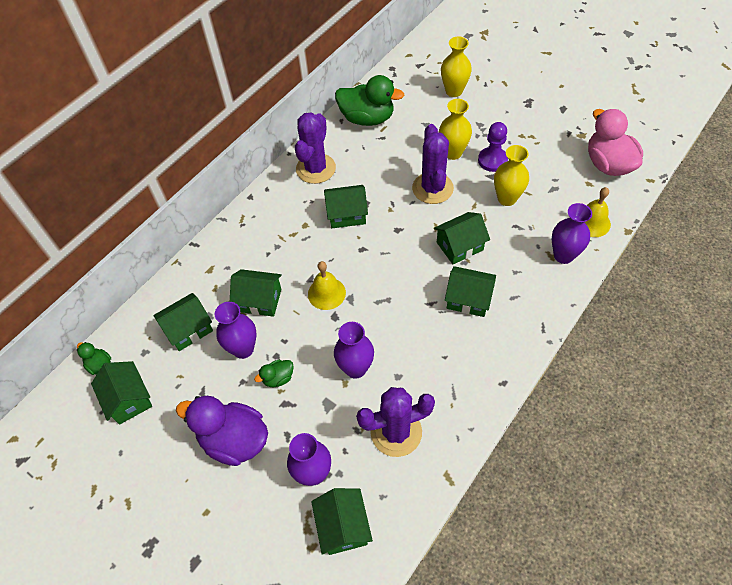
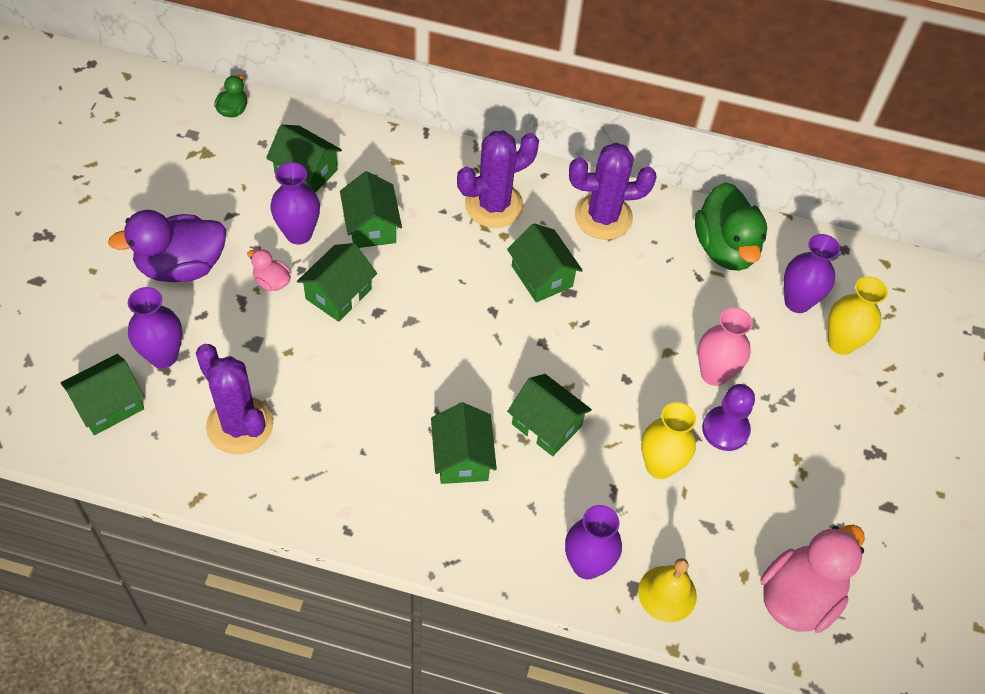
camera: 60 degrees right, 0 degrees up
green house [91,361,152,425] -> green house moved to [297,243,377,322]
purple duck [176,396,268,466] -> purple duck turned 105 degrees counterclockwise [108,210,226,282]
green duck [254,360,294,387] -> pink duck [247,249,291,291]
yellow bell [308,261,346,310] -> none
purple vase [334,322,374,379] -> purple vase moved to [784,234,840,313]
purple cactus [412,124,454,204] -> purple cactus moved to [457,131,539,228]
yellow vase [439,99,472,160] -> pink vase [698,307,753,386]

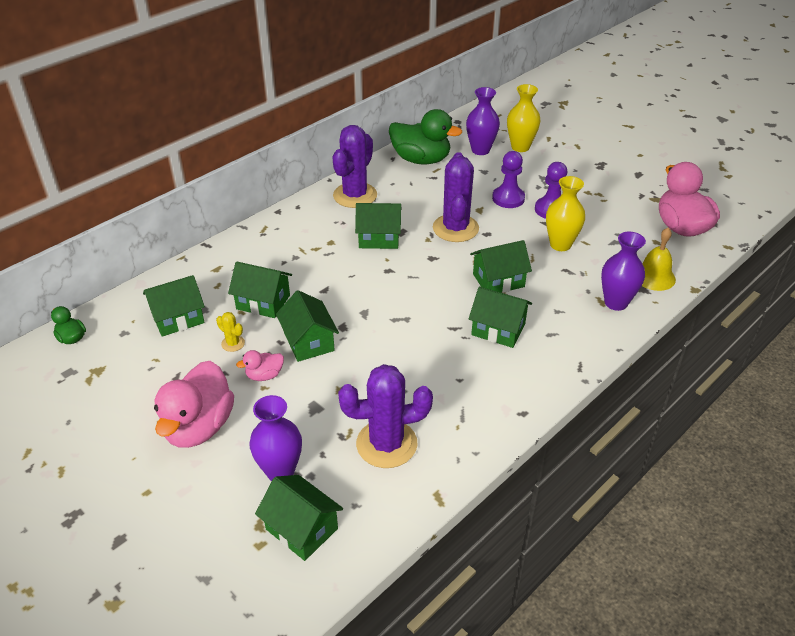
camera: 55 degrees left, 15 degrees down
green house [60,354,145,435] -> green house turned 45 degrees counterclockwise [255,475,343,561]
purple duck [108,210,226,282] -> pink duck [154,361,234,448]
purple vase [270,162,320,245] -> yellow cactus [216,312,245,352]
purple cactus [457,131,539,228] -> purple cactus moved to [433,152,479,242]
pink vase [698,307,753,386] -> purple pawn [492,151,525,208]

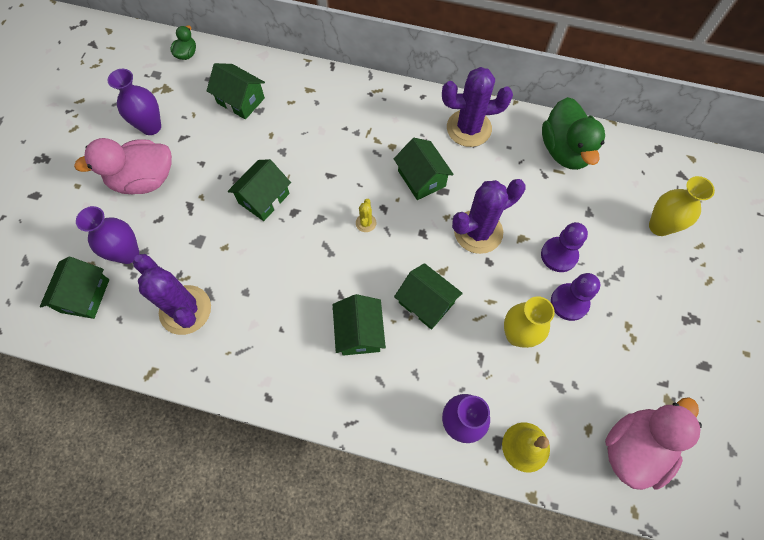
camera: 60 degrees right, 25 degrees up
yellow cactus [216,312,245,352] -> yellow cactus moved to [356,199,377,232]
green house [228,261,292,318] -> none
pink duck [236,350,284,381] -> none
purple vase [466,87,500,155] -> purple vase moved to [108,69,161,135]

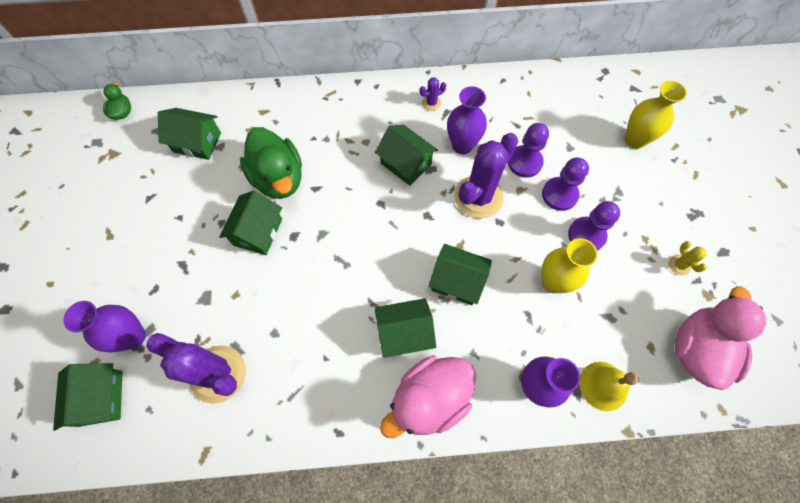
camera: 20 degrees left, 0 degrees up
pink duck [74,138,172,194] -> pink duck moved to [380,355,476,438]
purple vase [108,69,161,135] -> purple vase moved to [447,86,487,154]
green house [333,294,386,356] -> green house turned 75 degrees counterclockwise [375,298,436,358]
yellow cactus [356,199,377,232] -> yellow cactus moved to [669,241,707,276]
purple cactus [442,67,513,147] -> purple cactus [420,77,446,111], size x0.43
green duck [542,97,605,170] -> green duck moved to [240,127,302,199]
none -> purple pawn [508,123,549,178]

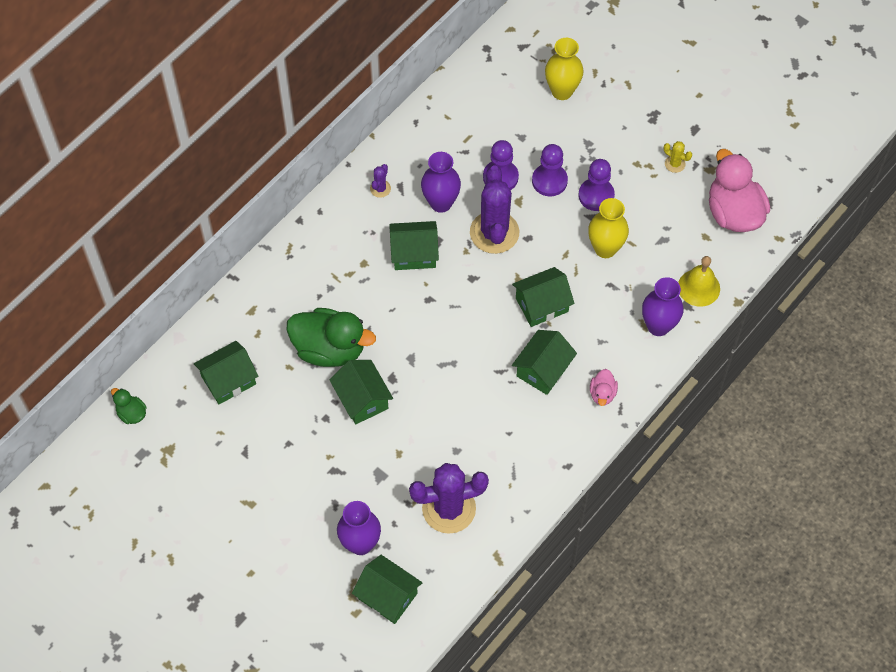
camera: 45 degrees left, 5 degrees down
pink duck [380,355,476,438] -> pink duck [590,369,618,406], size x0.46

